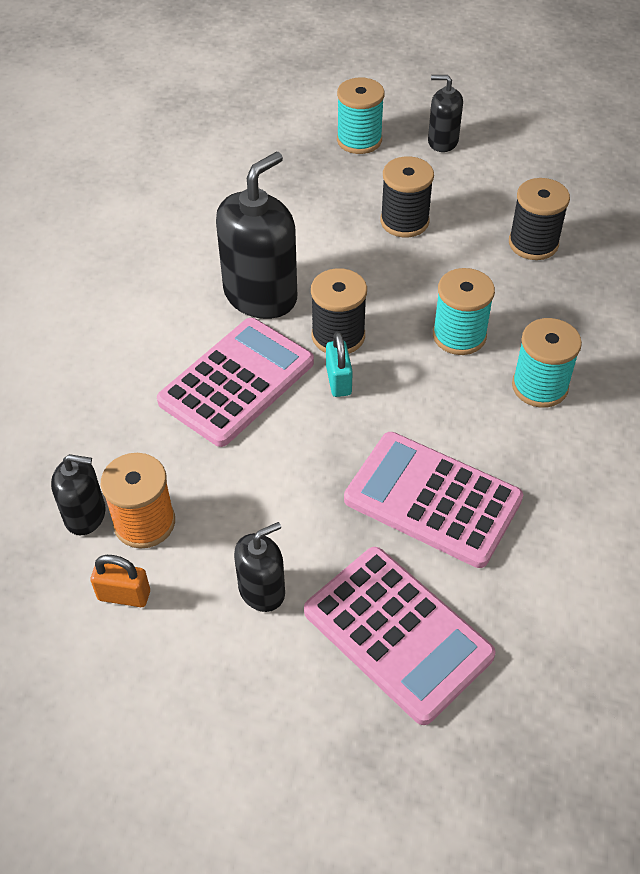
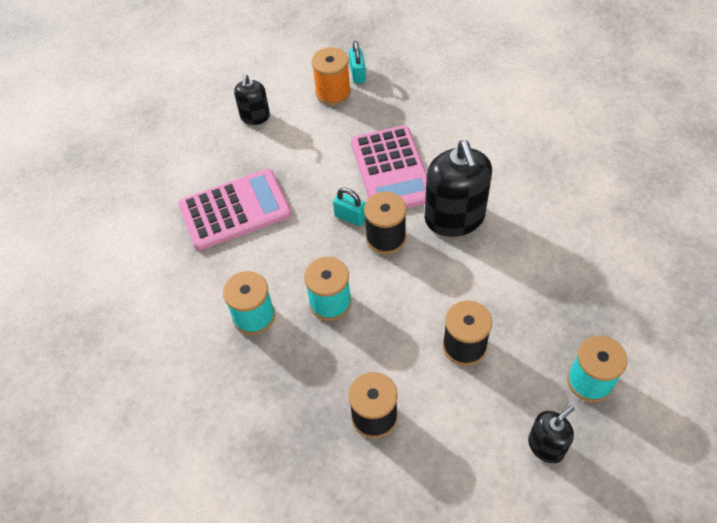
camera: 130 degrees right, 5 degrees up
black soap dispenser [51,454,106,535] -> turquoise padlock [349,41,366,84]
orange padlock [90,555,150,607] -> none
pink calculator [304,547,496,725] -> none

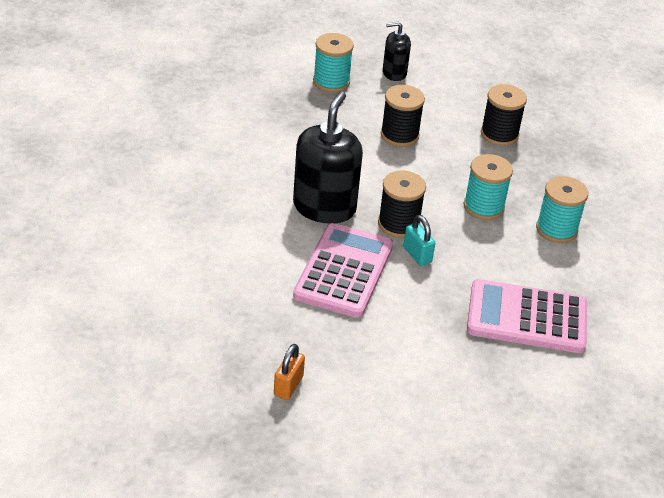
camera: 155 degrees left, 15 degrees down
black soap dispenser [234,75,270,125] -> none
orange spool [312,47,351,105] -> none
turquoise padlock [349,41,366,84] -> orange padlock [274,344,305,400]

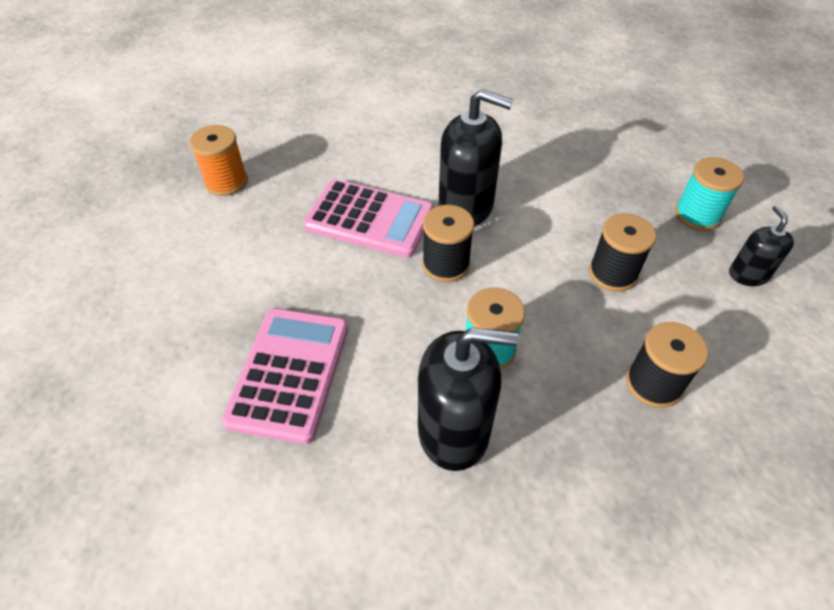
camera: 95 degrees right, 10 degrees up
orange padlock [274,344,305,400] -> orange spool [190,125,248,196]
turquoise padlock [403,215,435,266] -> none
turquoise spool [536,176,588,243] -> black soap dispenser [418,327,518,471]

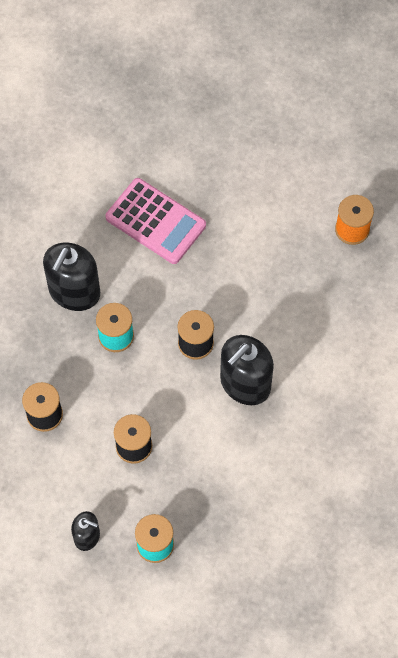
camera: 115 degrees right, 15 degrees up
pink calculator [303,179,434,258] -> none

